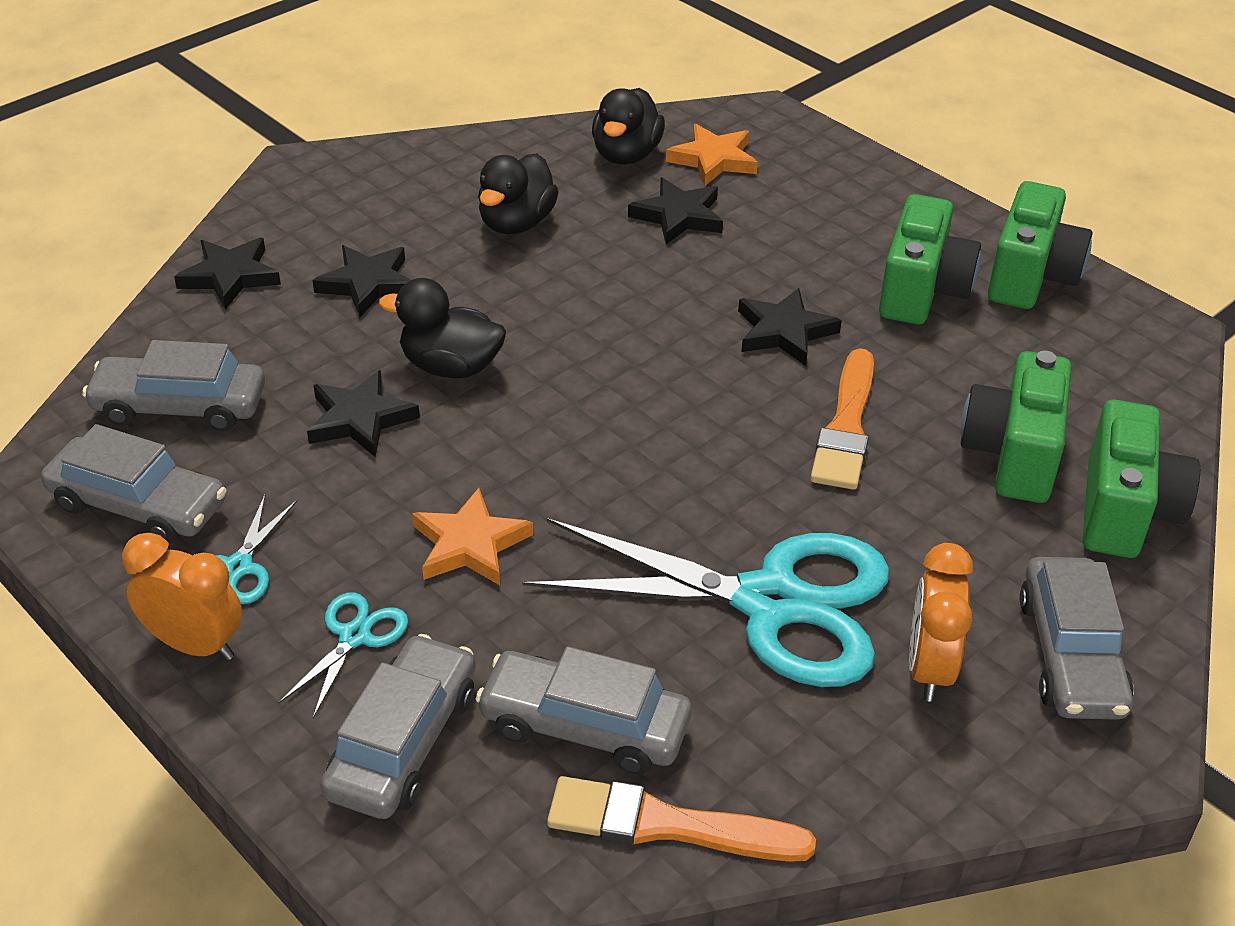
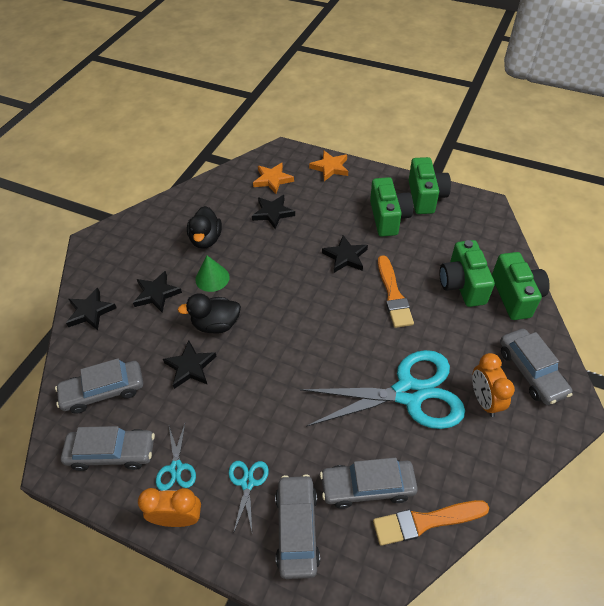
camera: 20 degrees left, 10 degrees up
orange star [412,488,533,585] -> orange star moved to [309,151,348,181]
black duck [592,88,665,165] -> none
none -> green cone [195,255,230,292]

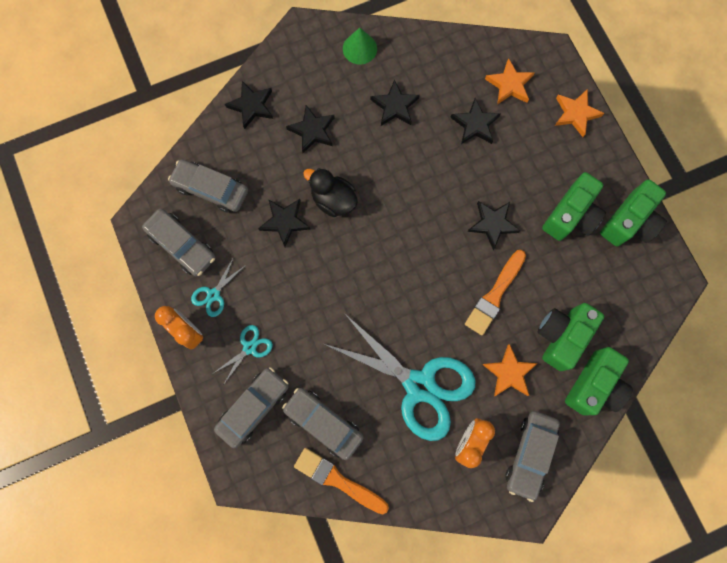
camera: 40 degrees right, 25 degrees up
black duck [187,206,222,249] -> black star [370,79,420,126]
green cone [195,255,230,292] -> green cone moved to [343,28,377,64]
none -> orange star [482,344,538,396]

